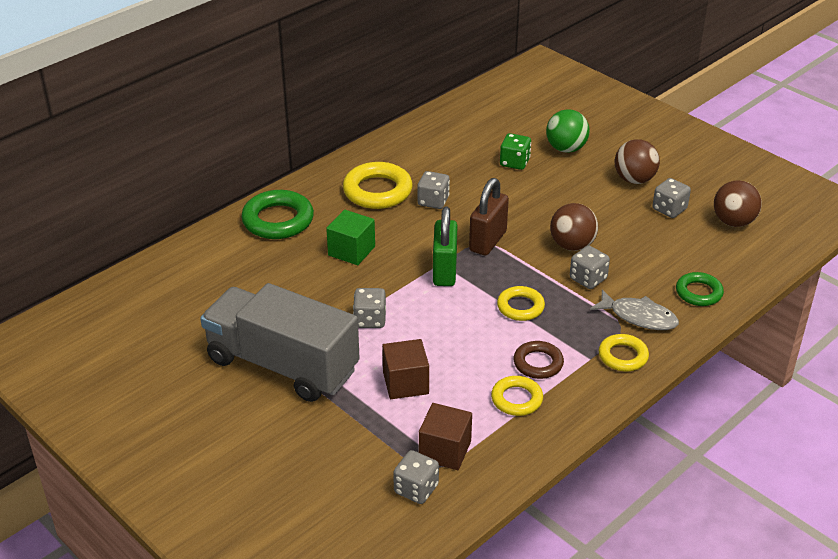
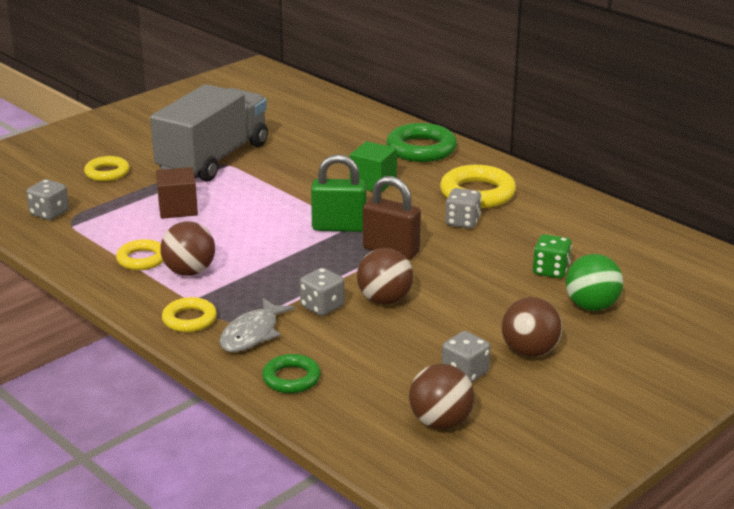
camera: 90 degrees right, 10 degrees down
grey dice [353,288,386,328] -> none
brown cube [419,403,472,470] -> none
yellow ring [497,286,545,321] -> yellow ring moved to [84,156,130,181]
brown ring [513,341,564,379] -> brown ball [160,221,215,276]

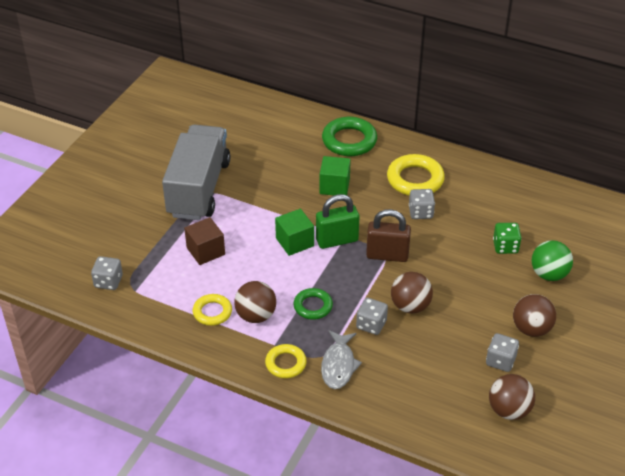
camera: 20 degrees left, 15 degrees up
yellow ring [84,156,130,181] -> none
green ring [262,354,321,393] -> green ring moved to [293,288,333,320]
none -> green cube [275,209,314,256]

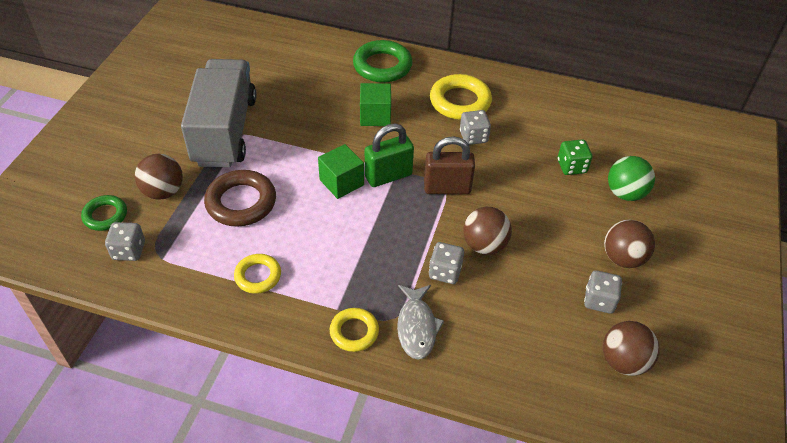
camera: 10 degrees left, 5 degrees up
brown cube [184,217,225,265] -> brown ring [204,170,276,227]
brown ball [234,281,276,323] -> brown ball moved to [135,154,183,200]
green ring [293,288,333,320] -> green ring moved to [81,195,127,231]

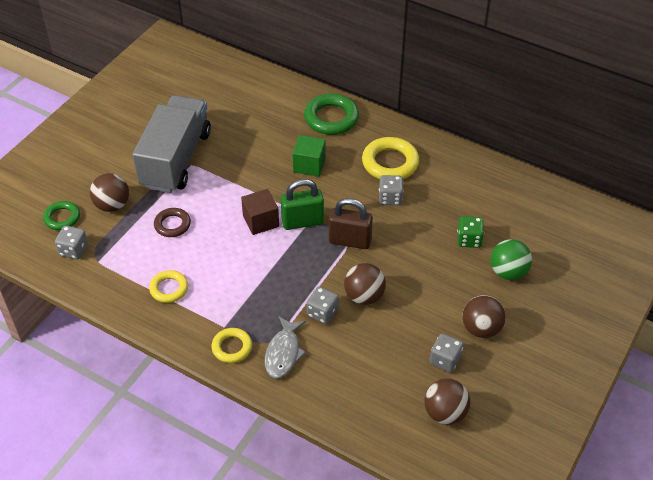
camera: 15 degrees right, 0 degrees up
brown ring [204,170,276,227] -> brown ring [154,208,191,237], size x0.61
green cube [318,144,364,199] -> brown cube [241,189,279,235]

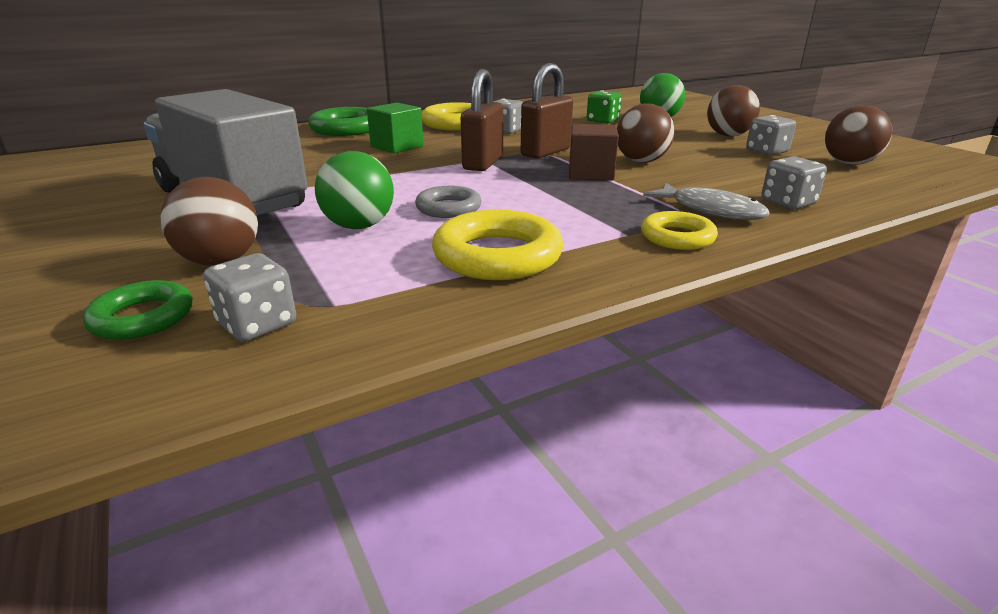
camera: 60 degrees left, 20 degrees down
yellow ring [149,270,188,303] -> yellow ring [432,210,563,280], size x1.64
brown ring [154,208,191,237] -> green ball [315,151,394,229]
brown cube [241,189,279,235] -> brown cube moved to [569,124,619,181]
green padlock [281,179,324,230] -> brown padlock [461,69,503,171]
grey dice [307,286,339,324] -> grey dice moved to [761,156,827,209]
none -> grey ring [415,186,482,218]

